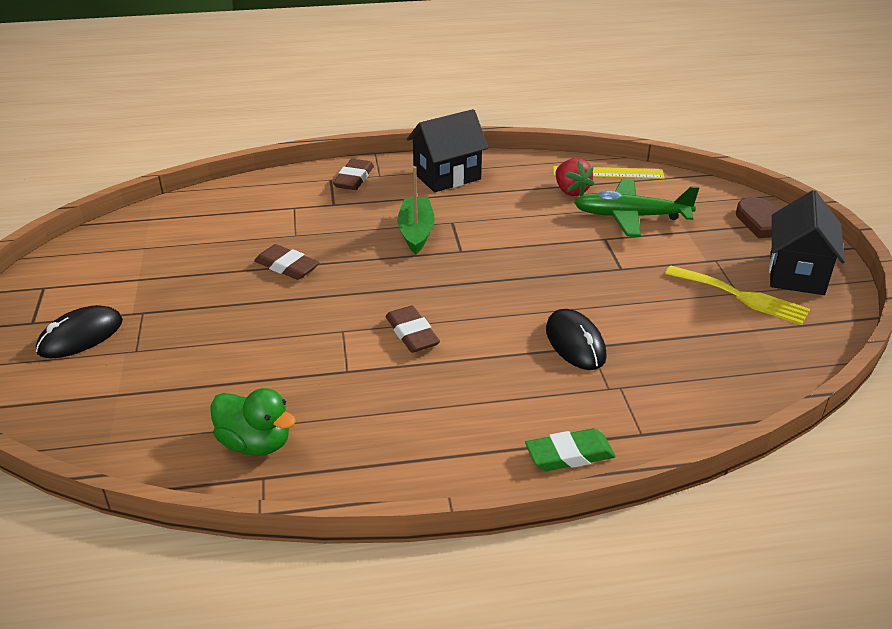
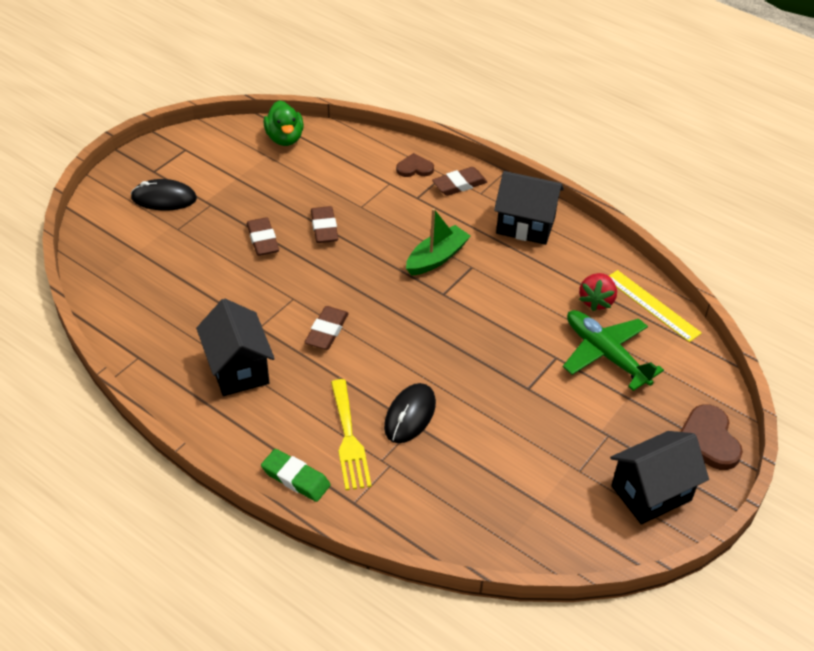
camera: 45 degrees right, 10 degrees up
green duck [210,388,296,456] -> green duck moved to [263,100,304,146]
yellow fork [665,265,810,325] -> yellow fork moved to [331,379,371,490]
none -> black house [196,298,275,396]
none -> brown eraser [247,217,279,256]
none -> brown heart [396,153,434,177]

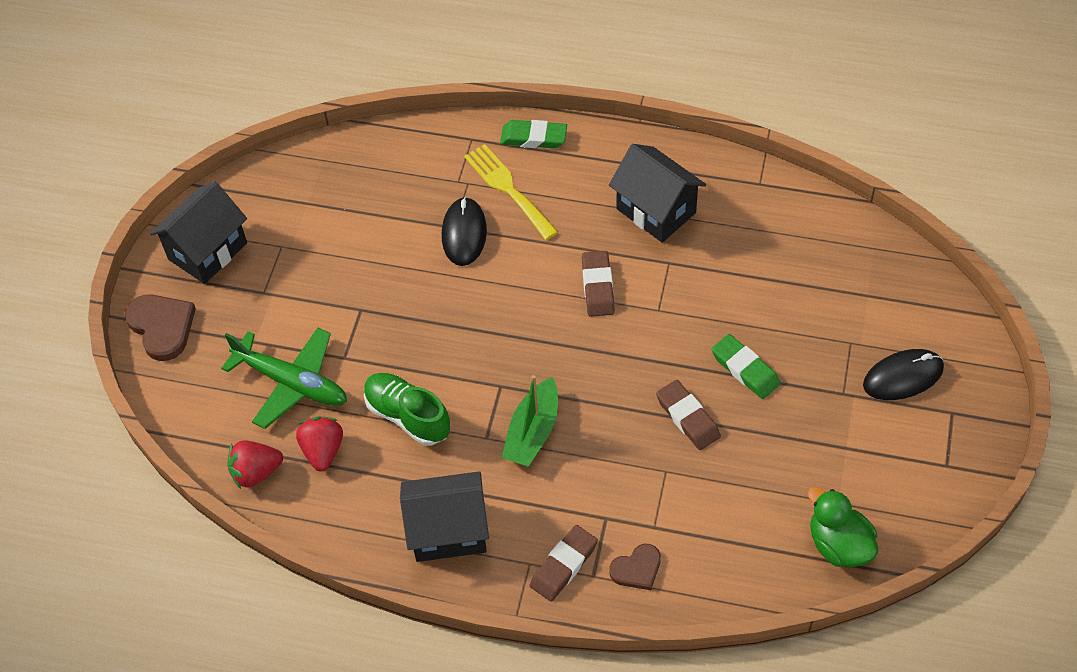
camera: 160 degrees right, 10 degrees up
brown eraser [247,217,279,256] -> green eraser [711,334,780,399]
yellow ruler [609,270,702,342] -> red strawberry [228,440,283,489]
none -> green shoe [364,373,450,445]

